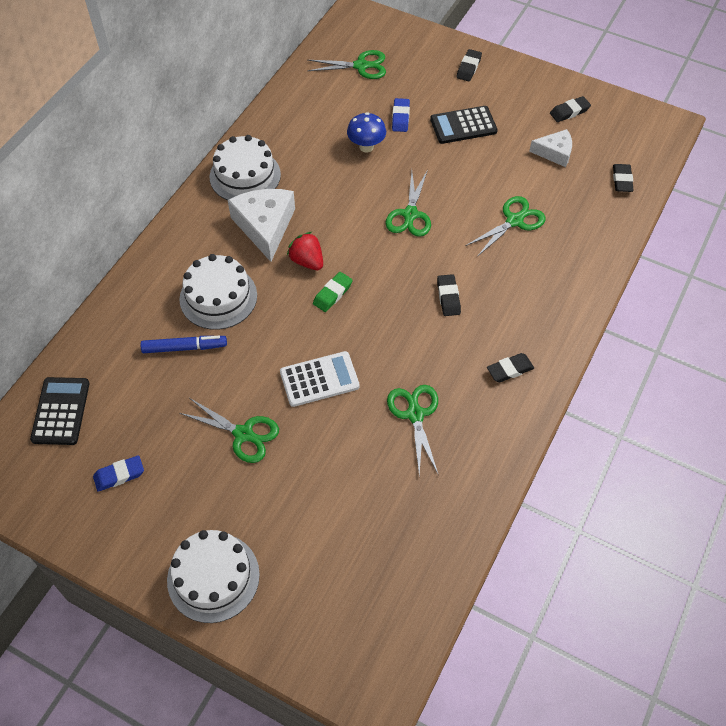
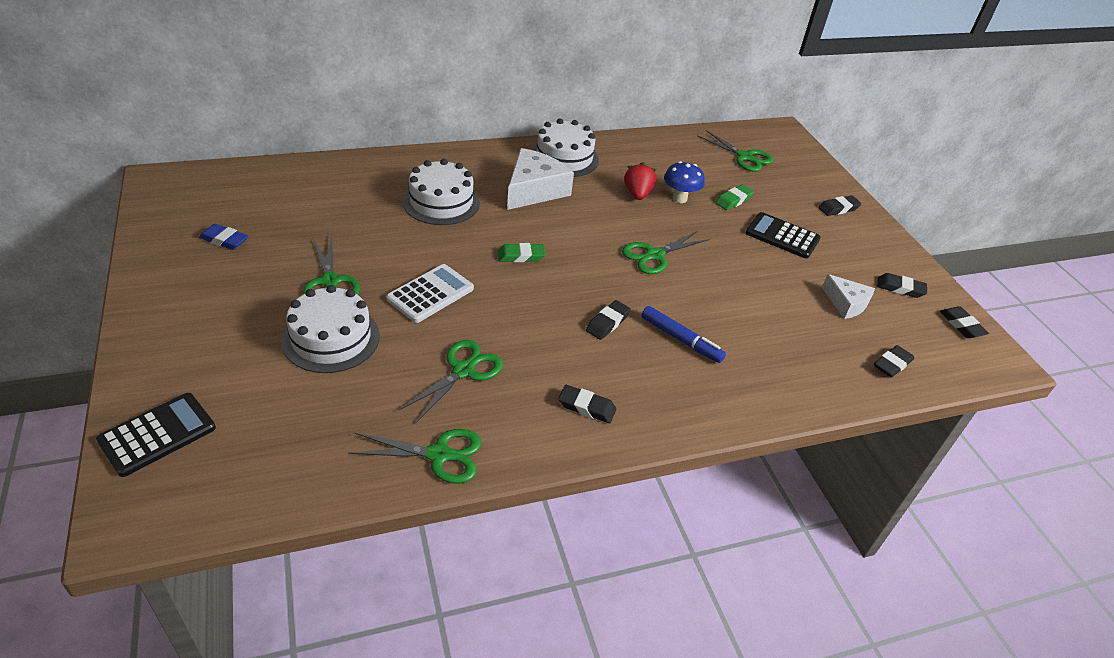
camera: 40 degrees right, 15 degrees down
black calculator [30,377,90,445] -> black calculator moved to [96,393,216,477]
blue marker [141,336,227,353] -> blue marker moved to [641,306,726,363]
white cake [167,530,260,623] -> white cake moved to [282,285,380,373]
white calculator [280,351,360,407] -> white calculator turned 75 degrees counterclockwise [386,264,474,323]
red strawberry [287,232,323,270] -> red strawberry moved to [624,162,656,200]
blue eraser [392,98,410,132] -> green eraser [715,185,754,210]
green scissors [466,196,546,257] -> green scissors moved to [348,429,482,484]
none -> black eraser [940,306,989,338]

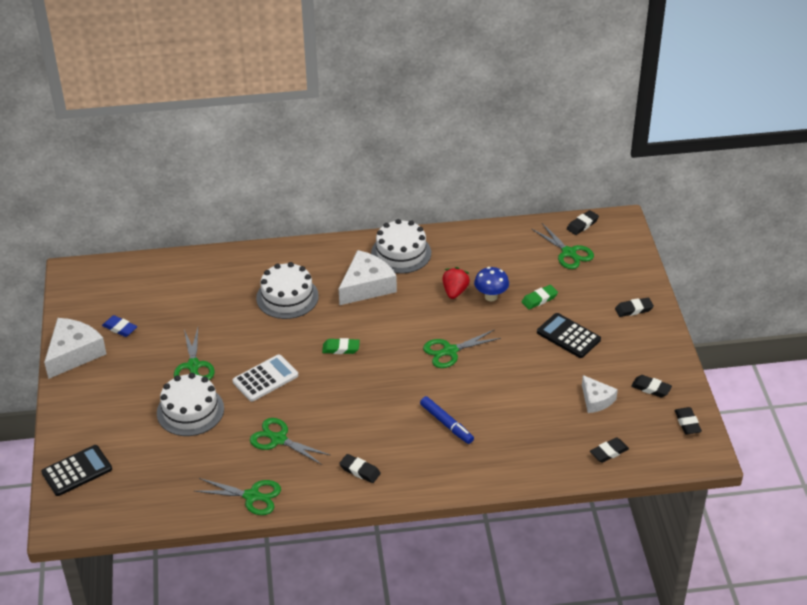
camera: 15 degrees right, 0 degrees up
green scissors [399,340,503,423] -> green scissors turned 105 degrees counterclockwise [250,418,331,465]
black eraser [586,300,631,340] -> black eraser moved to [567,210,599,235]
none -> white cheese [44,318,106,379]

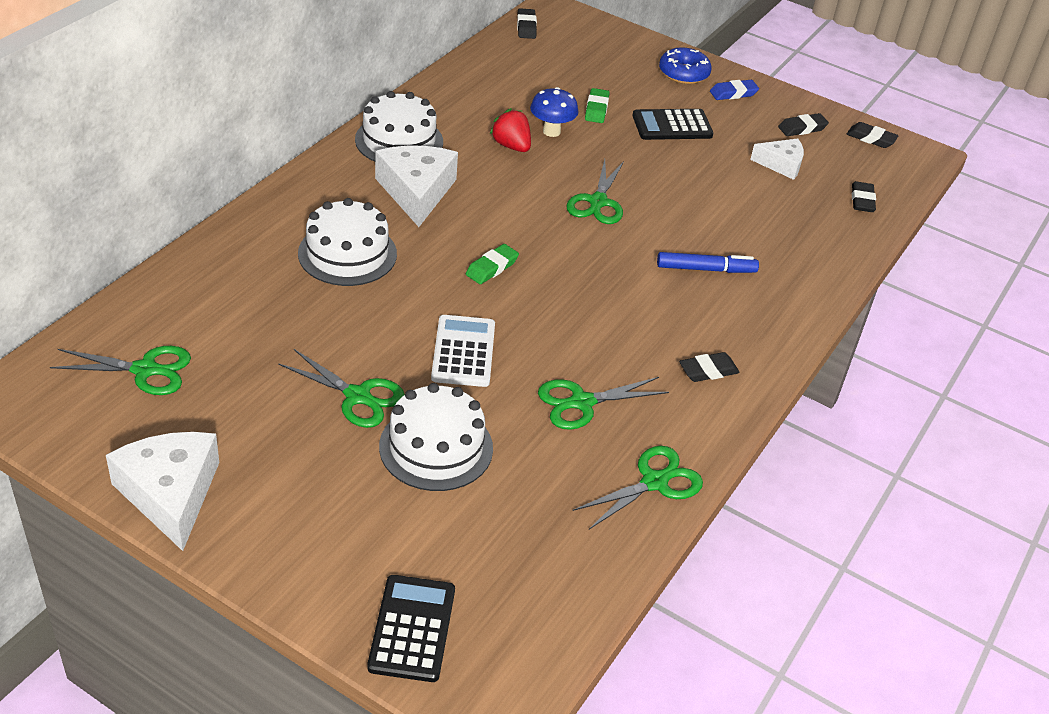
camera: 55 degrees left, 0 degrees up
blue eraser [102,315,137,337] -> blue eraser moved to [710,80,759,100]
green scissors [532,223,594,269] -> green scissors moved to [50,346,191,395]
black eraser [615,297,654,317] -> blue donut [659,47,712,84]

